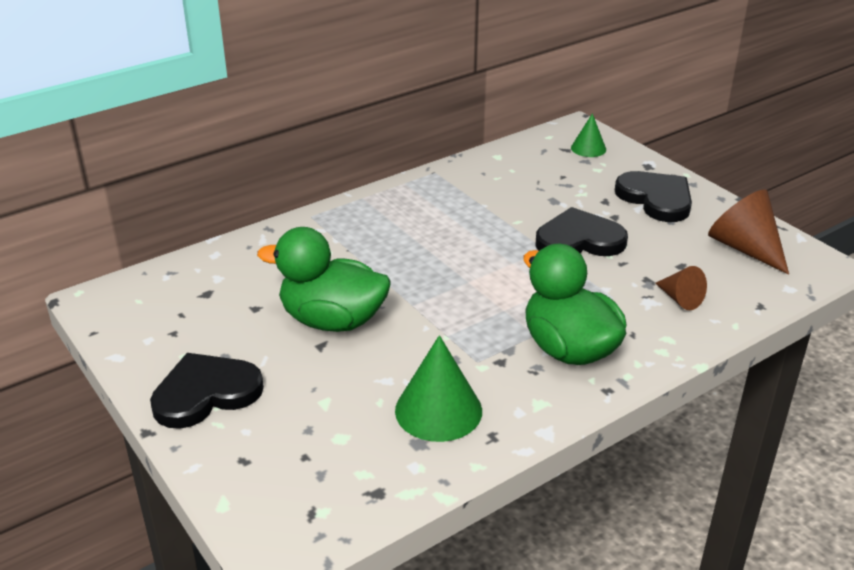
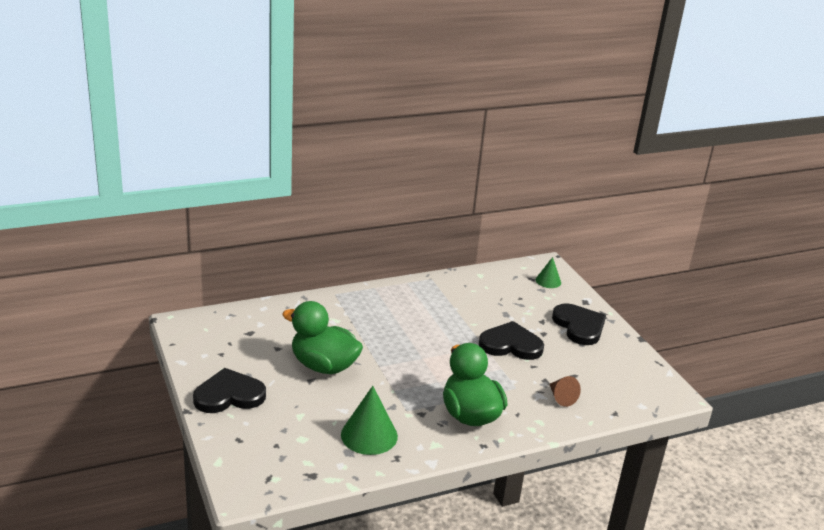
camera: 10 degrees right, 5 degrees down
brown cone [708,190,789,275] -> none

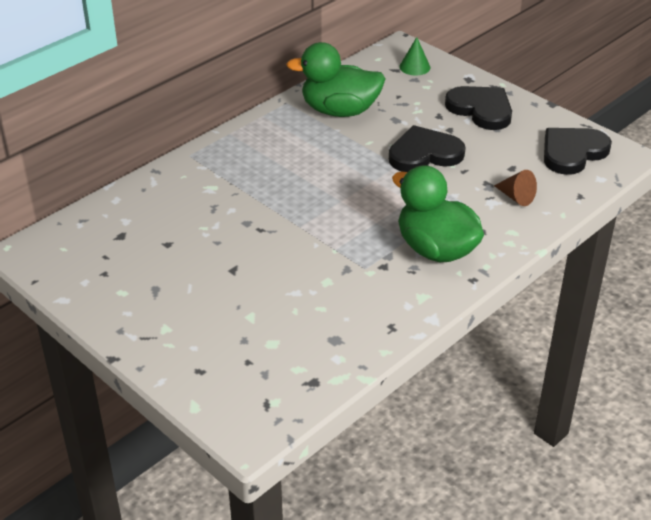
camera: 20 degrees left, 10 degrees up
black heart [193,368,266,413] -> black heart moved to [544,128,612,175]
green duck [282,301,363,374] -> green duck moved to [286,42,385,117]
green cone [341,386,398,455] -> none

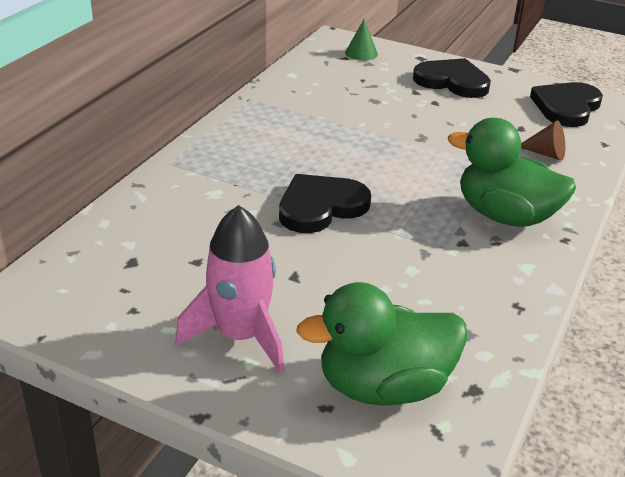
camera: 20 degrees left, 5 degrees down
green duck [286,42,385,117] -> green duck moved to [296,282,467,406]
black heart [389,125,466,172] -> black heart moved to [279,174,371,233]
none -> pink rocket [175,205,284,373]

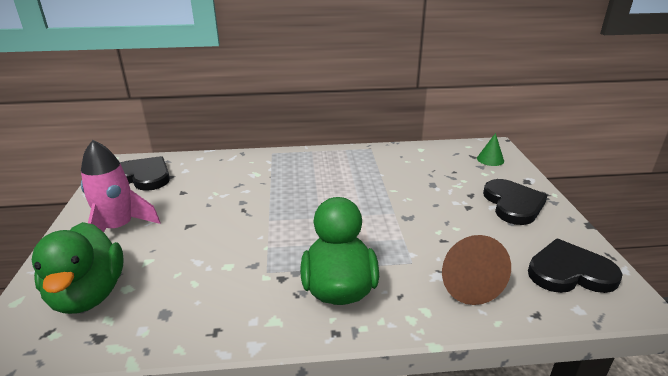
camera: 60 degrees right, 5 degrees down
black heart [279,174,371,233] -> black heart moved to [120,156,170,191]
green duck [296,282,467,406] -> green duck turned 150 degrees counterclockwise [32,222,124,314]
brown cone [521,121,565,160] -> brown cone [442,235,511,305], size x1.73

